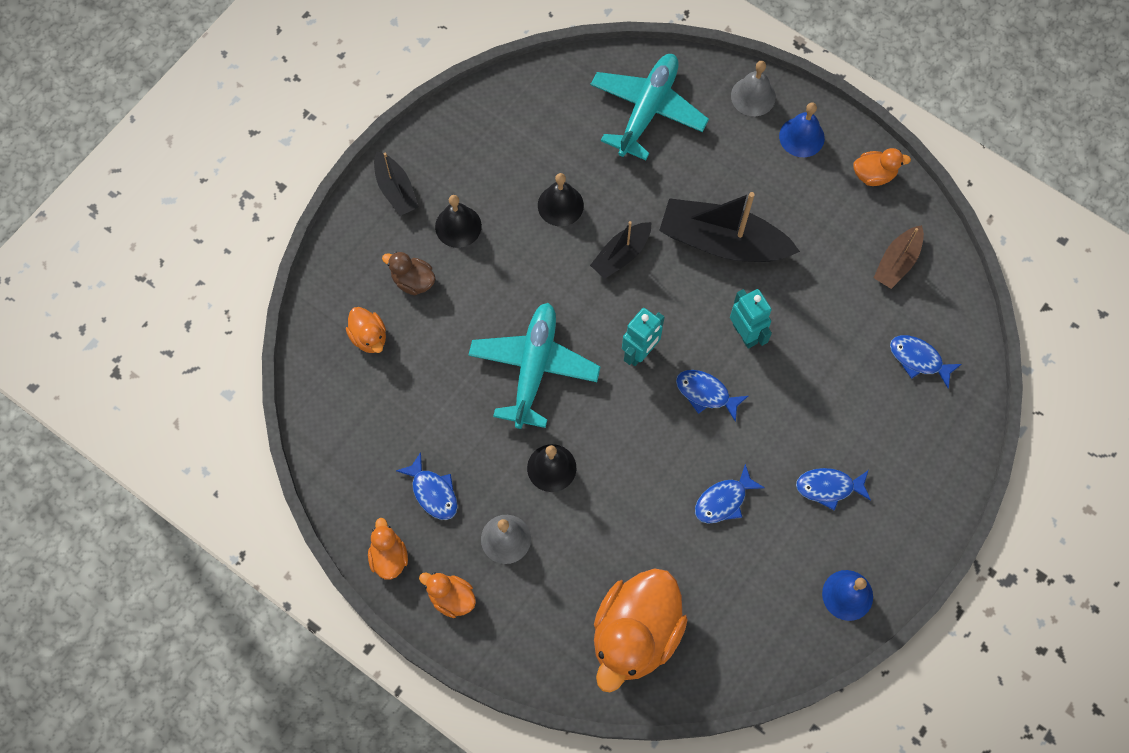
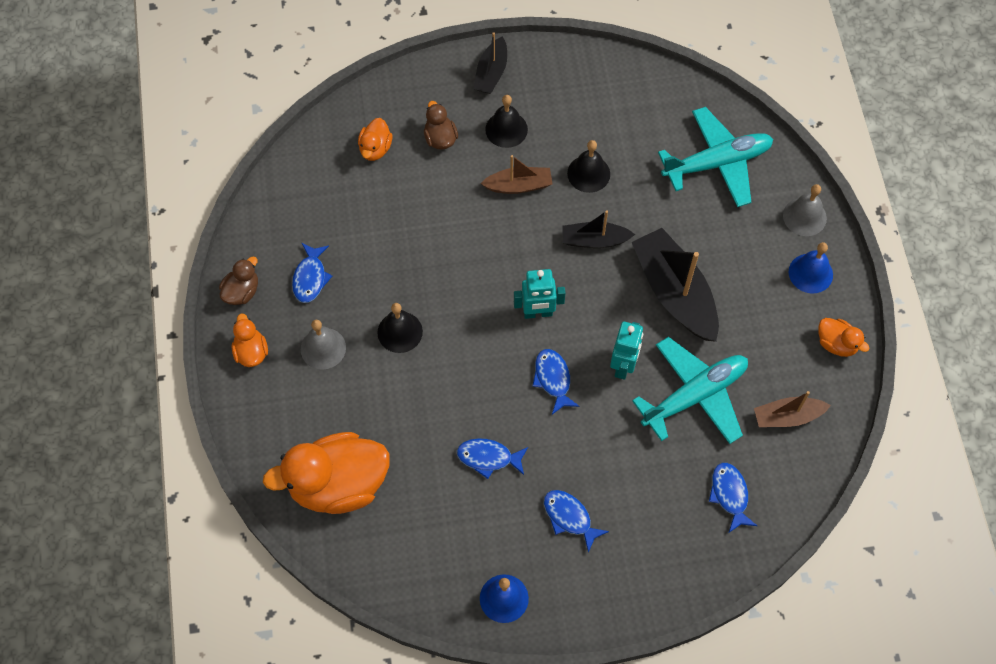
camera: 45 degrees right, 5 degrees down
orange duck [368,518,408,580] -> brown duck [219,257,258,305]
turquoise plane [468,303,601,429] -> turquoise plane moved to [632,337,748,444]
none -> brown boat [480,155,552,194]

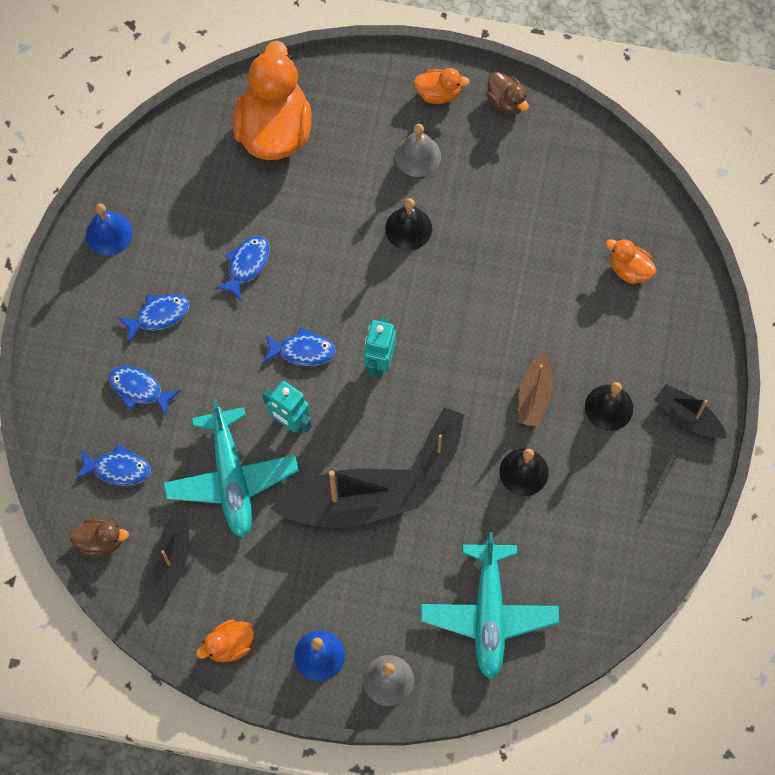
camera: 110 degrees right, 5 degrees up
blue fish [292,243,332,303] -> blue fish moved to [109,366,181,416]
brown duck [424,101,458,150] -> brown duck moved to [69,519,129,557]
brown boat [754,391,831,427] -> black boat [153,518,190,600]

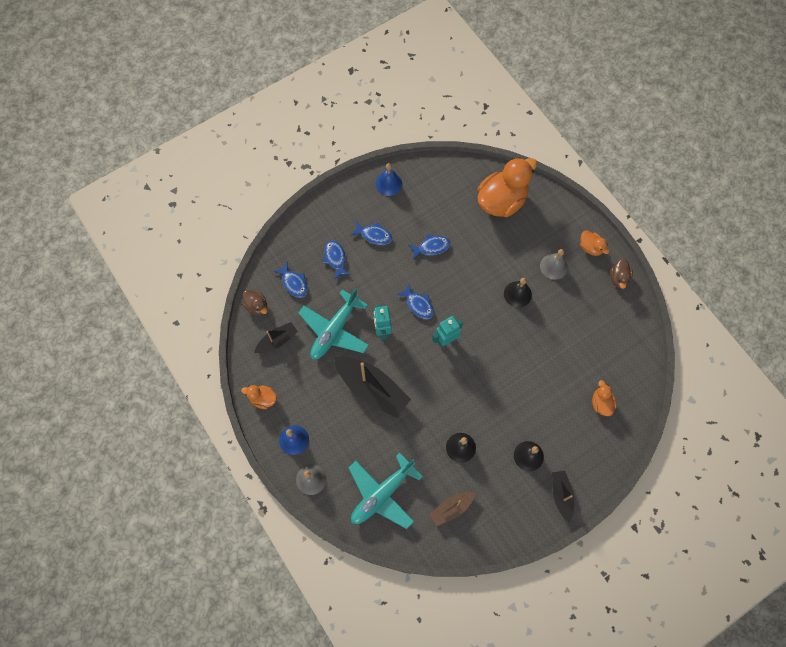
camera: 45 degrees right, 0 degrees up
black boat [422,408,464,483] -> none
brown boat [518,351,553,427] -> brown boat moved to [429,492,475,526]

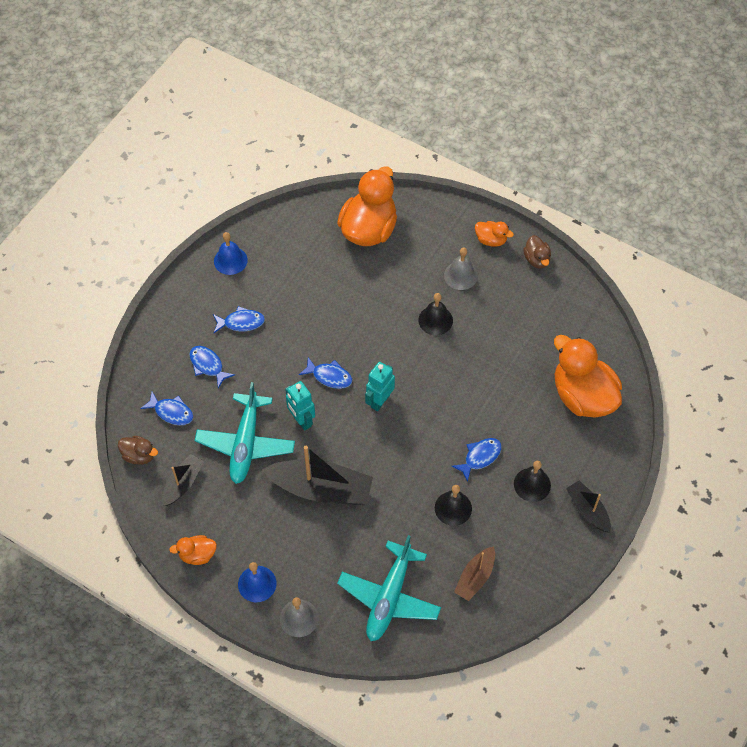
camera: 25 degrees left, 10 degrees down
blue fish [409,235,451,259] -> blue fish moved to [452,438,502,482]
orange duck [592,380,617,416] -> orange duck [554,335,622,418], size x2.14

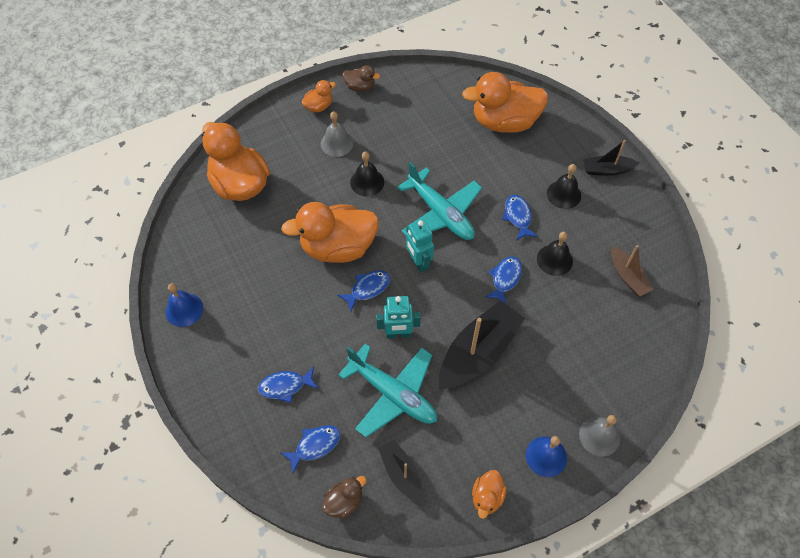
camera: 60 degrees left, 0 degrees up
blue fish [213,306,265,333] -> blue fish moved to [485,256,522,304]
turquoise plane [337,535,441,641] -> turquoise plane moved to [397,162,482,240]
none -> orange duck [281,202,379,263]

